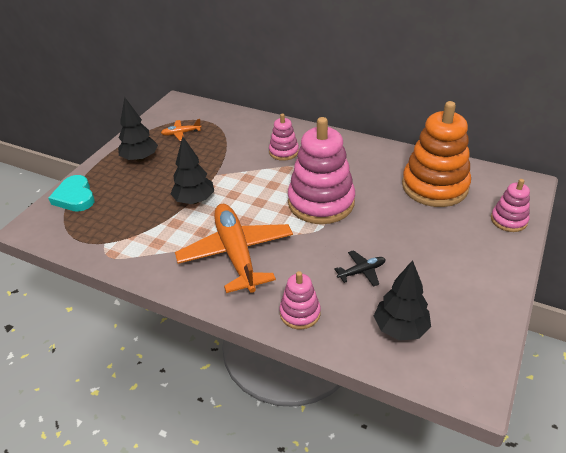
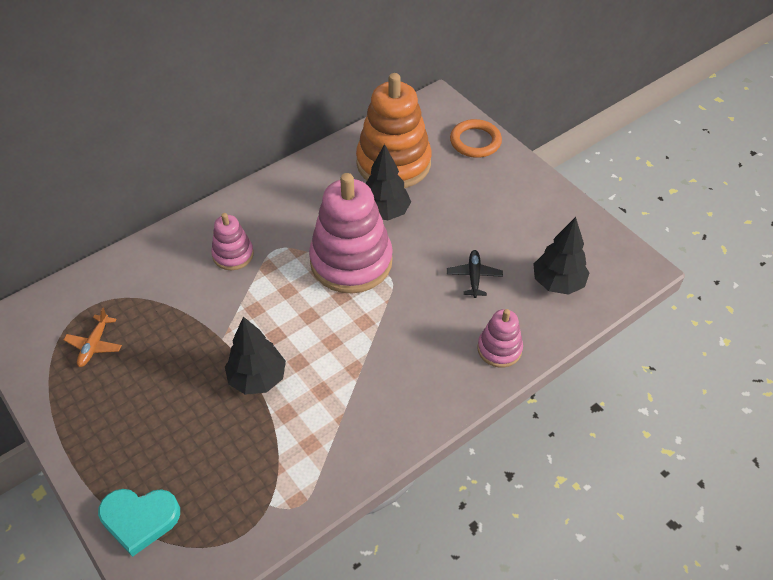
camera: 65 degrees left, 10 degrees up
black tree [118,97,158,162] -> black tree moved to [365,144,411,220]
orange plane [175,204,293,293] -> none
pink stacking toy [491,179,530,232] -> orange ring [450,119,502,158]

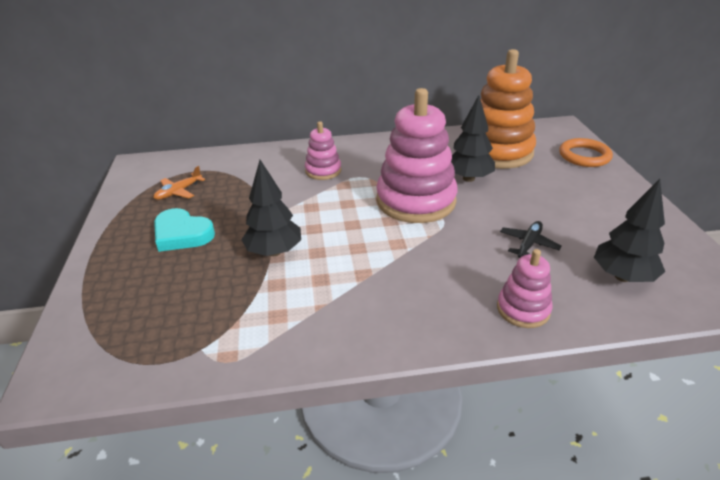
camera: 30 degrees right, 15 degrees down
turquoise heart [98,489,180,557] -> turquoise heart moved to [154,208,215,252]

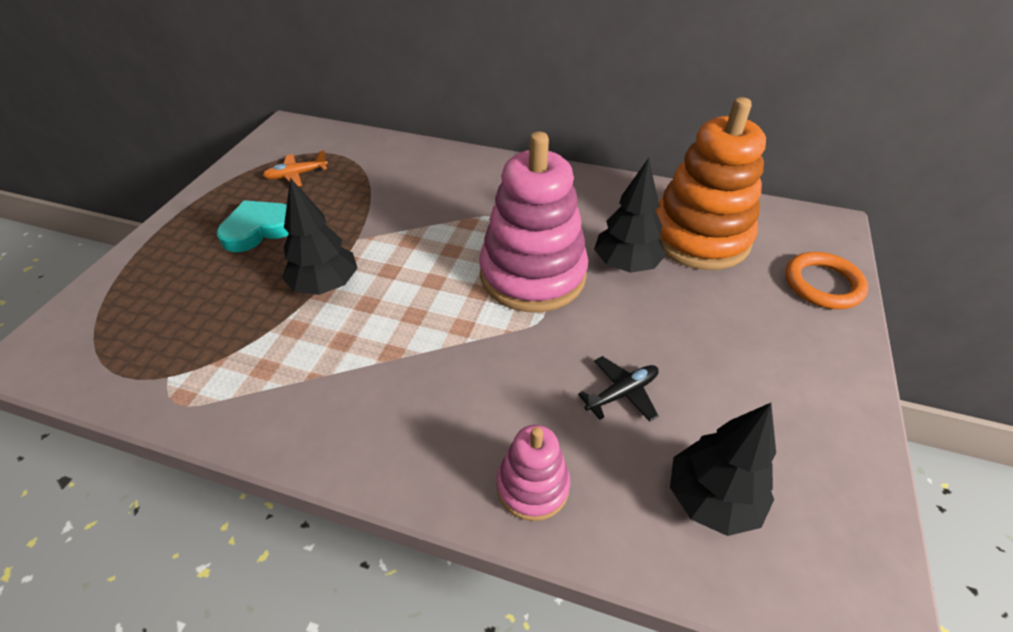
camera: 25 degrees right, 10 degrees up
turquoise heart [154,208,215,252] -> turquoise heart turned 90 degrees clockwise [217,200,289,252]
pink stacking toy [305,121,341,180] -> none

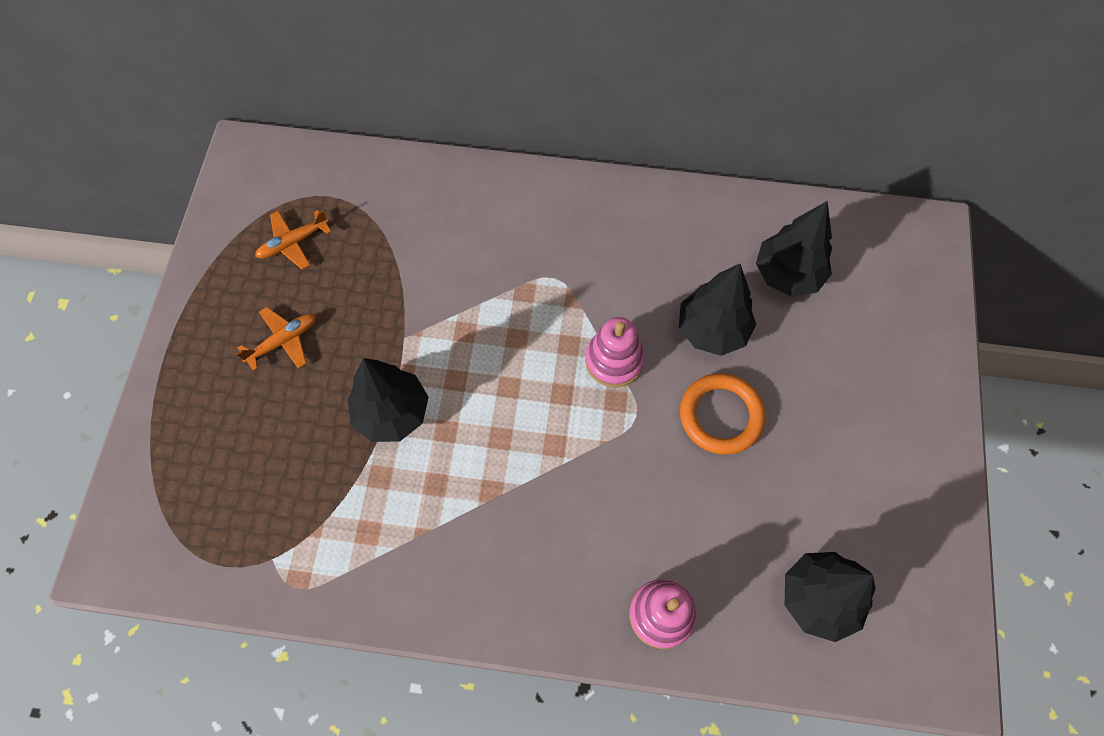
camera: 10 degrees left, 20 degrees up
turquoise heart [217,200,289,252] -> orange plane [236,307,316,371]
pink stacking toy [479,132,588,312] -> pink stacking toy [585,317,645,388], size x0.50
black plane [578,356,659,422] -> none
orange stacking toy [656,97,766,270] -> black tree [756,201,832,297]
orange ring [785,252,868,309] -> orange ring moved to [680,373,766,455]

